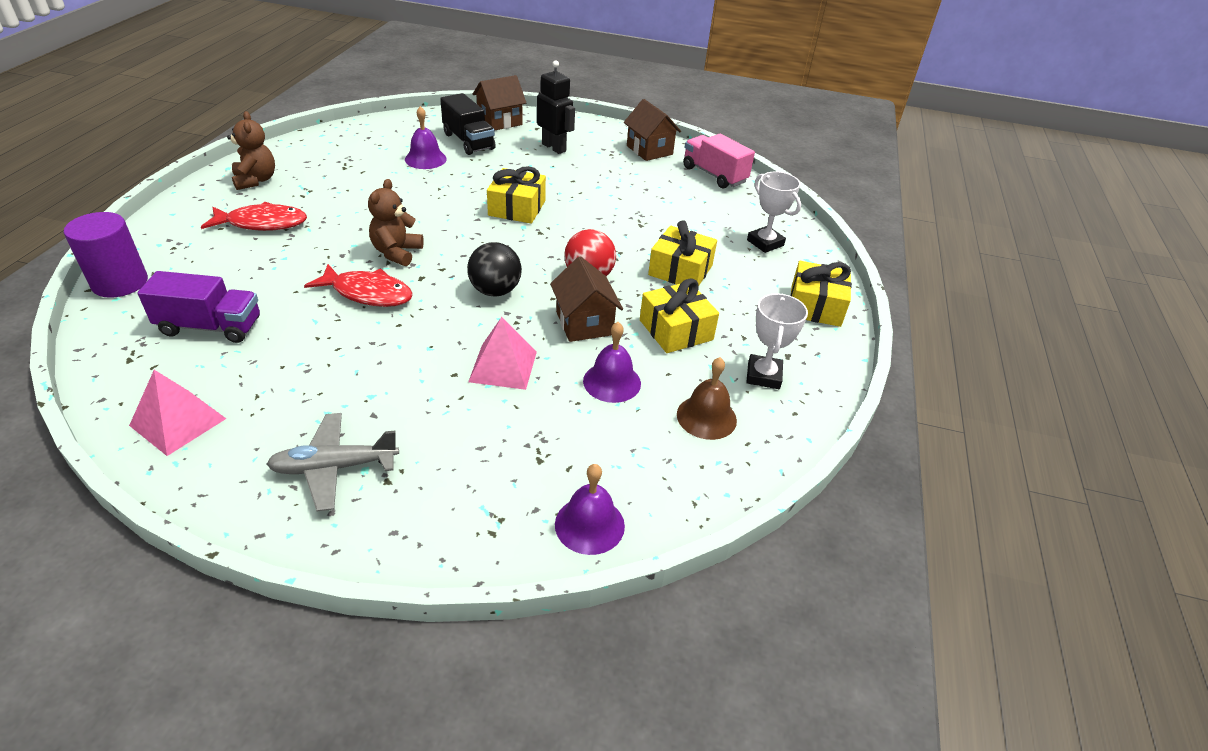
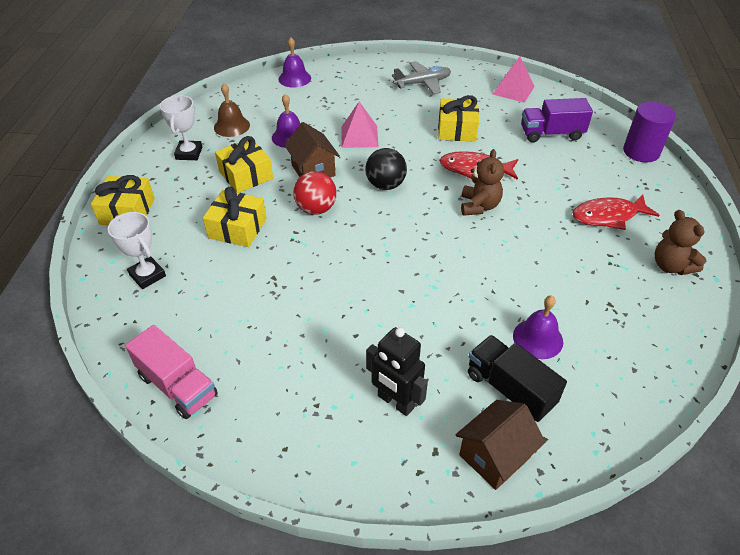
camera: 175 degrees right, 5 degrees up
yellow gift [487,166,546,224] -> yellow gift moved to [438,95,479,142]
brown house [624,99,681,161] -> none

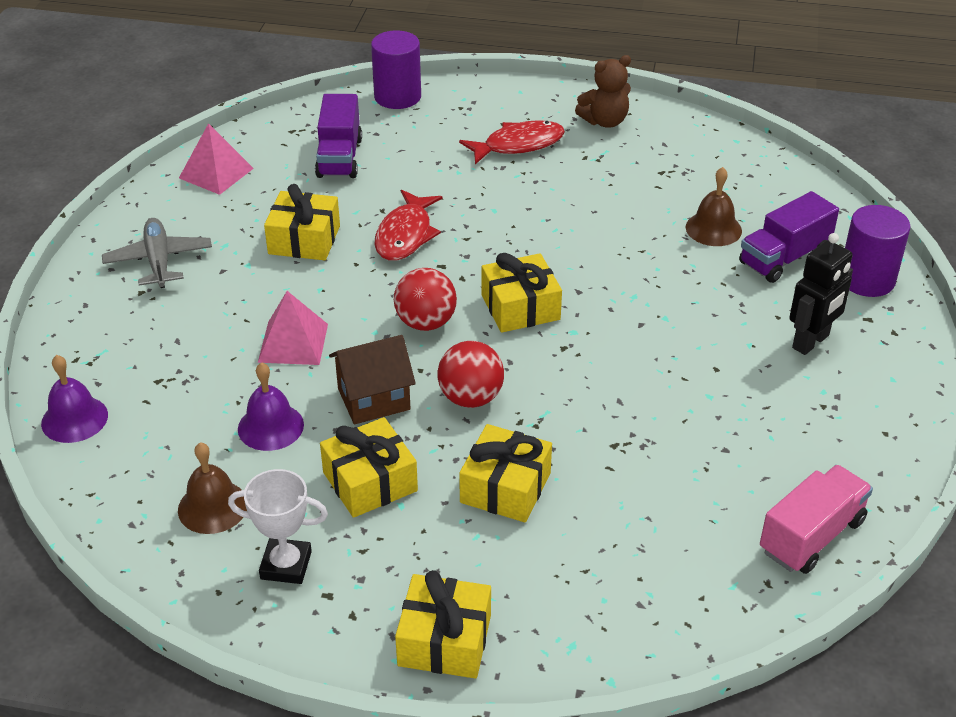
camera: 85 degrees left, 5 degrees down
white trophy [108,212,166,289] -> none
black ball [365,148,407,190] -> red ball [394,268,457,331]
brown house [455,400,545,490] -> purple cylinder [845,205,911,297]
brown teddy bear [461,149,504,216] -> none
black truck [468,335,567,422] -> purple truck [739,191,839,283]
purple bell [513,296,563,359] -> brown bell [686,167,742,246]
red fish [573,194,660,230] -> red fish turned 105 degrees counterclockwise [459,120,565,164]
none -> yellow gift [482,253,562,333]

